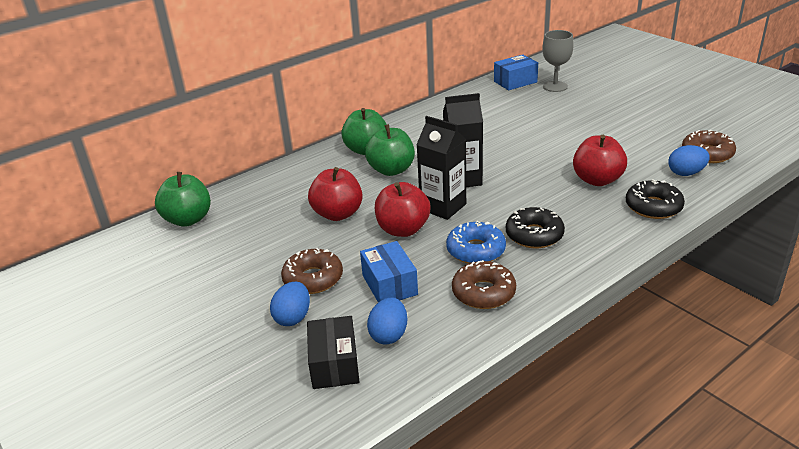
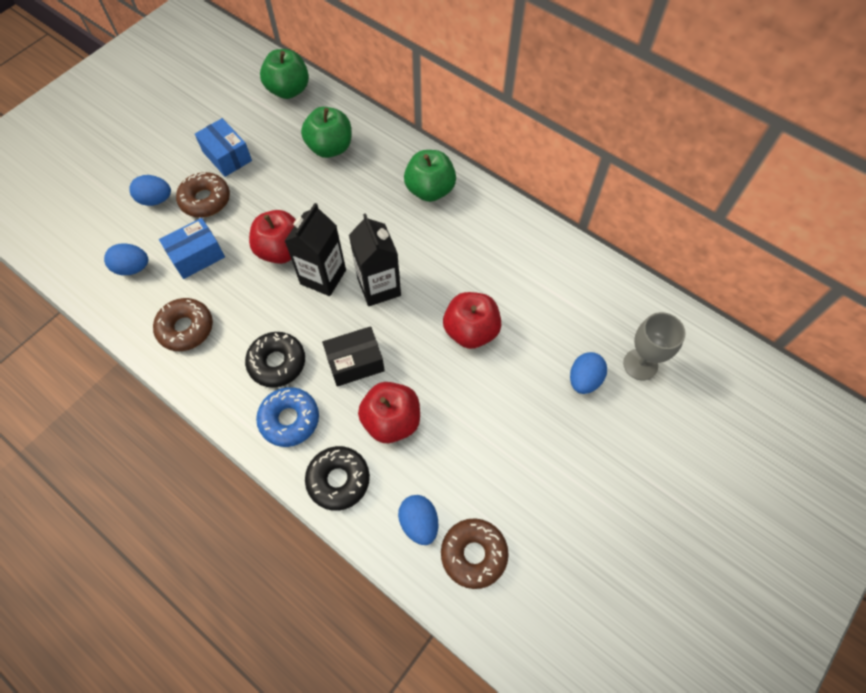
camera: 75 degrees right, 30 degrees up
black box [307,316,359,389] -> black box moved to [322,326,385,387]
red apple [308,167,362,221] -> red apple moved to [443,292,501,349]
green apple [365,124,415,176] -> green apple moved to [301,107,351,158]
blue donut [446,221,506,264] -> blue donut moved to [256,387,319,447]
blue box [494,55,538,90] -> blue box moved to [195,118,252,177]
none -> blue egg [570,352,607,394]

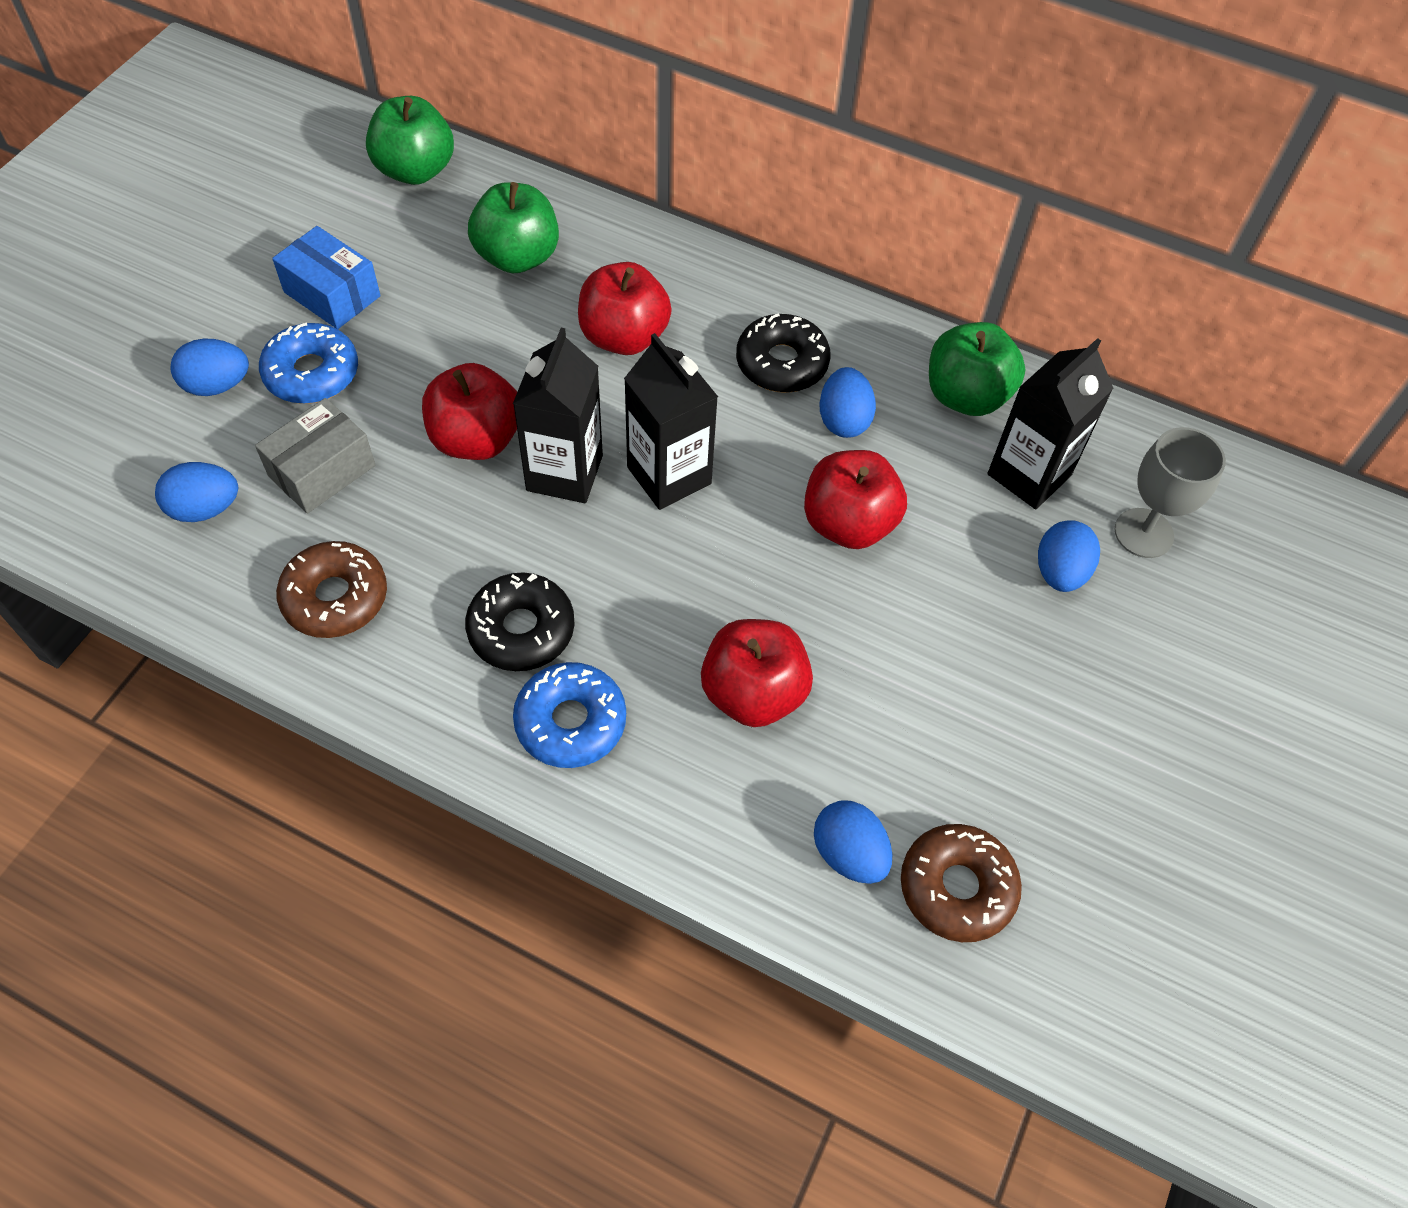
camera: 15 degrees left, 5 degrees down
blue box [159,218,225,279] -> grey box [255,398,375,514]
brown donut [176,172,230,217] -> blue donut [259,322,358,404]
black donut [305,446,370,511] -> black donut moved to [736,313,831,393]
black box [322,326,385,387] -> none
green apple [404,150,456,202] -> green apple moved to [929,322,1026,416]
none -> red apple [578,262,672,355]
none -> blue egg [819,367,876,438]
none -> black carton [988,338,1114,509]

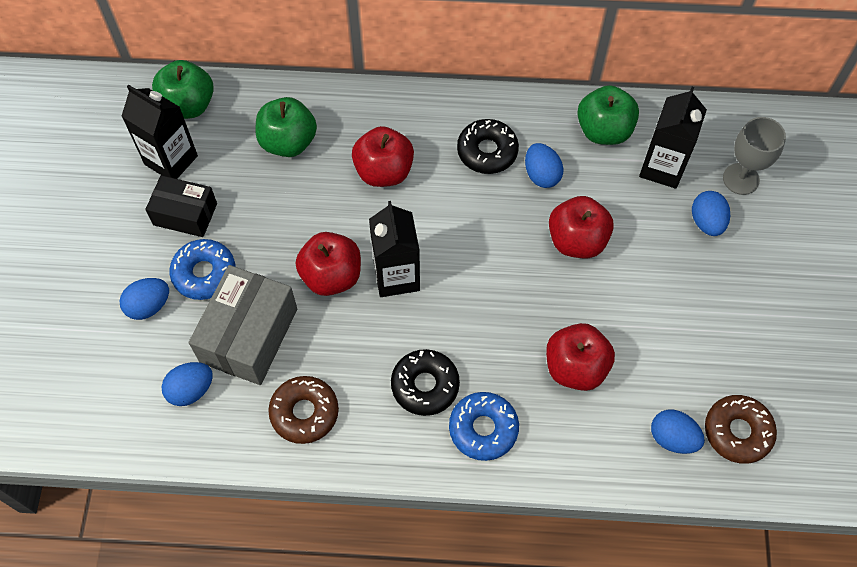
camera: 20 degrees left, 5 degrees up
grey box [255,398,375,514] -> grey box [189,265,297,385], size x1.57
blue box [272,226,381,329] -> black box [145,175,217,237]
black carton [624,333,718,510] -> black carton moved to [121,85,198,179]

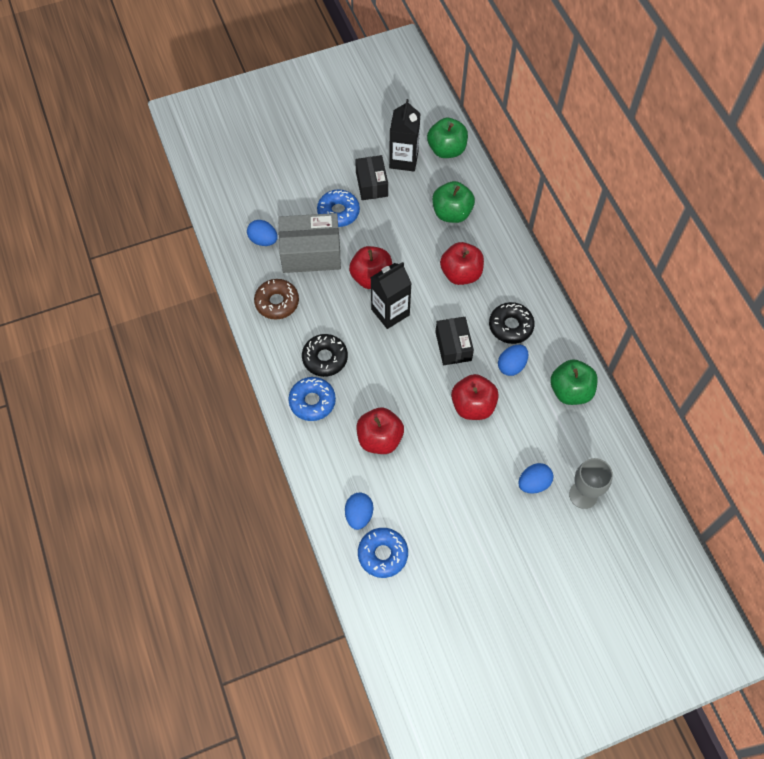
camera: 65 degrees right, 0 degrees up
blue egg [120,278,169,320] -> none
black carton [639,87,707,189] -> none
brown donut [705,395,777,464] -> blue donut [358,528,408,578]
none -> black box [435,317,474,365]

